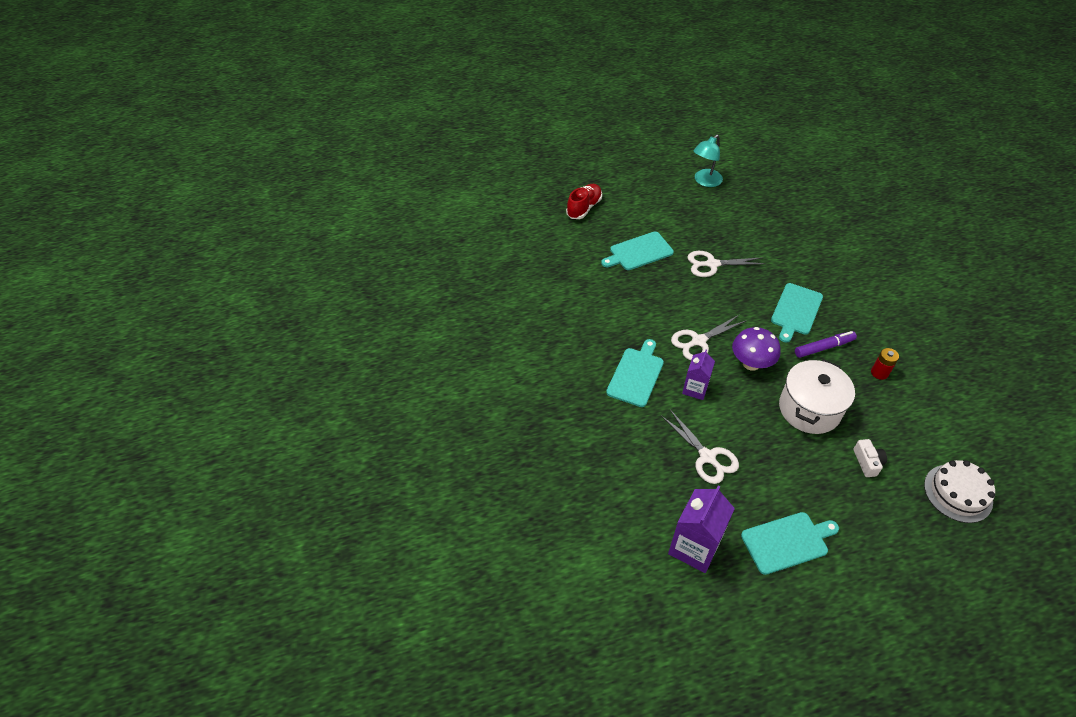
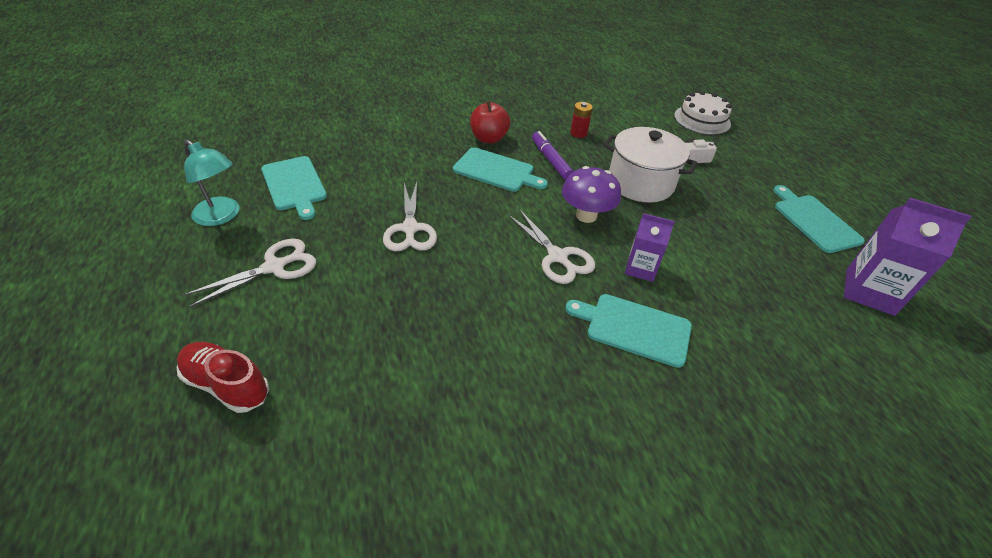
camera: 95 degrees left, 5 degrees down
turquoise cutting board [601,232,674,270] -> turquoise cutting board moved to [261,156,327,220]
white scissors [661,410,739,484] -> white scissors moved to [184,239,316,307]
none -> red apple [470,101,510,143]

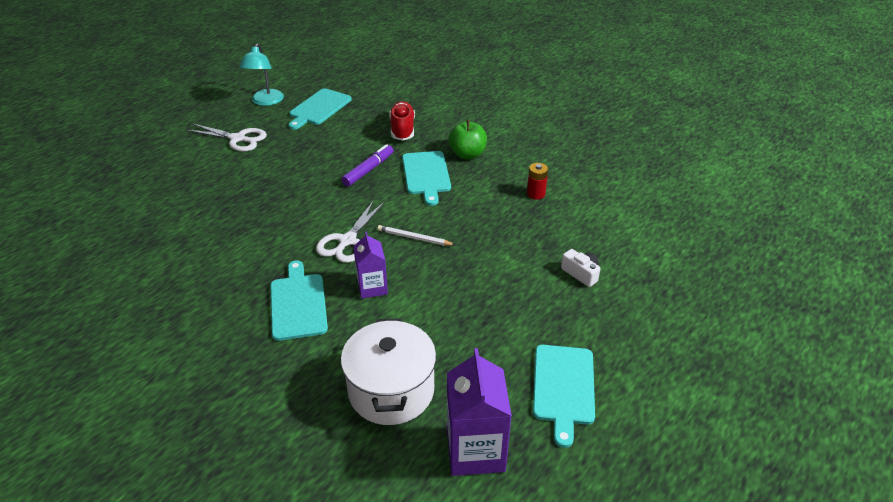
camera: 60 degrees right, 5 degrees down
red shoe [177,342,269,413] -> red shoe moved to [389,101,415,141]
white scissors [383,182,437,251] -> none
red apple [470,101,510,143] -> green apple [448,120,487,159]
purple marker [532,131,574,180] -> purple marker moved to [341,144,394,187]
purple mushroom [562,166,621,223] -> white pencil [377,225,455,246]
white pot [604,127,697,202] -> white pot moved to [341,318,436,425]
white cake [674,91,732,135] -> none
turquoise cutting board [773,185,865,253] -> turquoise cutting board turned 150 degrees clockwise [533,345,595,448]

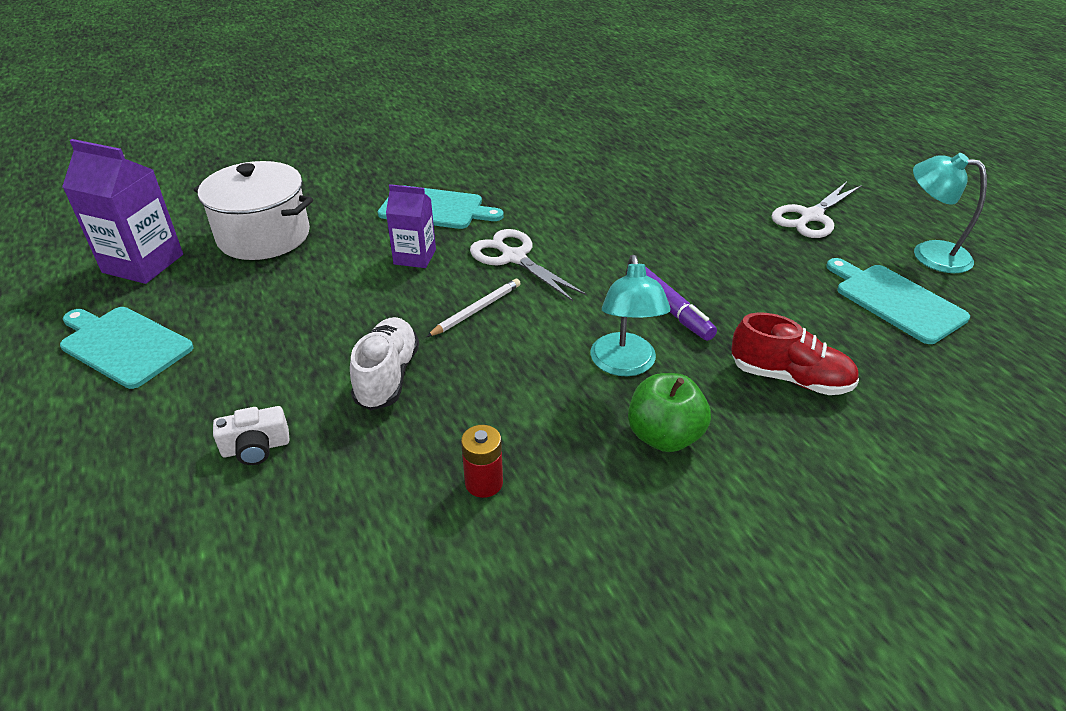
camera: 115 degrees right, 0 degrees up
turquoise cutting board [402,151,451,206] -> turquoise lamp [590,255,671,376]
none -> white shoe [350,317,419,411]

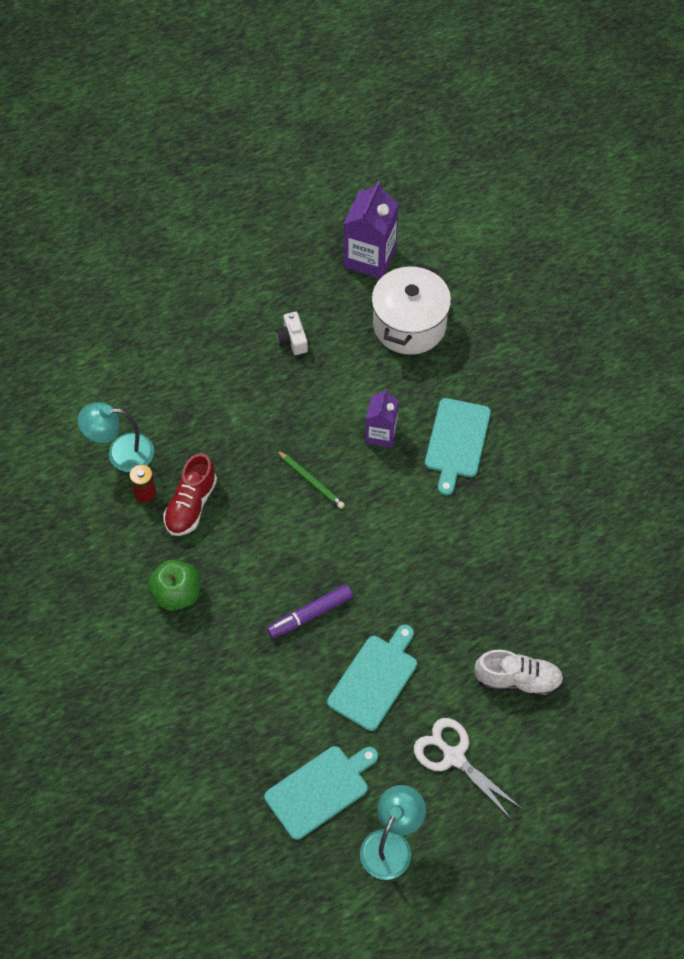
camera: 90 degrees right, 20 degrees up
turquoise cutting board [60,307,194,389] -> turquoise cutting board moved to [327,625,417,731]
white camera [213,406,289,465] -> white camera moved to [276,312,308,355]
white shoe [350,317,419,411] -> white shoe moved to [474,650,564,697]
white pencil [427,279,521,337] -> green pencil [277,450,345,509]
white scissors [470,229,587,301] -> none
turquoise lamp [590,255,671,376] -> turquoise lamp moved to [77,402,154,472]
red shoe [731,312,859,395] -> red shoe moved to [163,453,217,536]

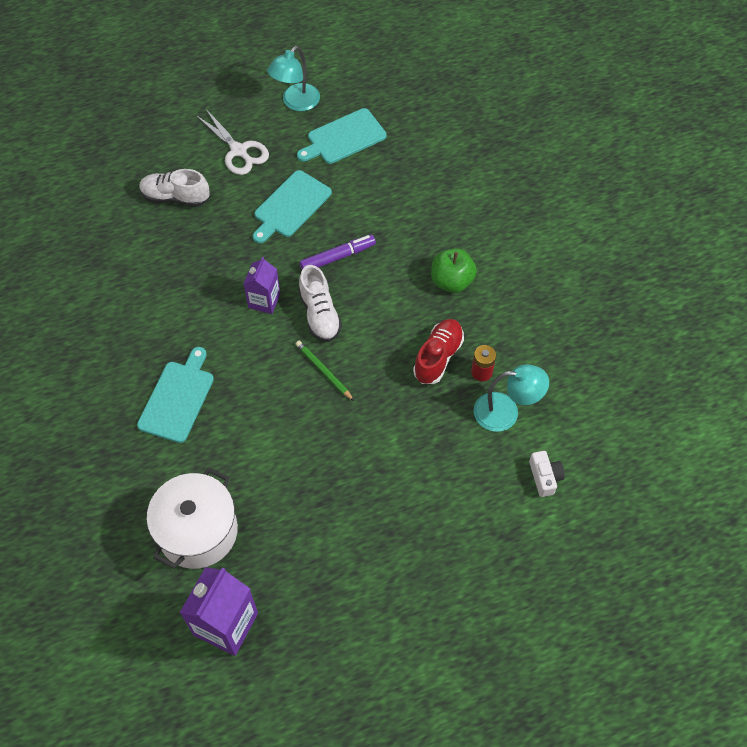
camera: 175 degrees left, 0 degrees up
white camera [276,312,308,355] -> white camera moved to [529,451,565,497]
purple carton [365,389,399,447] -> purple carton moved to [243,257,280,314]
none -> white shoe [298,265,342,342]

